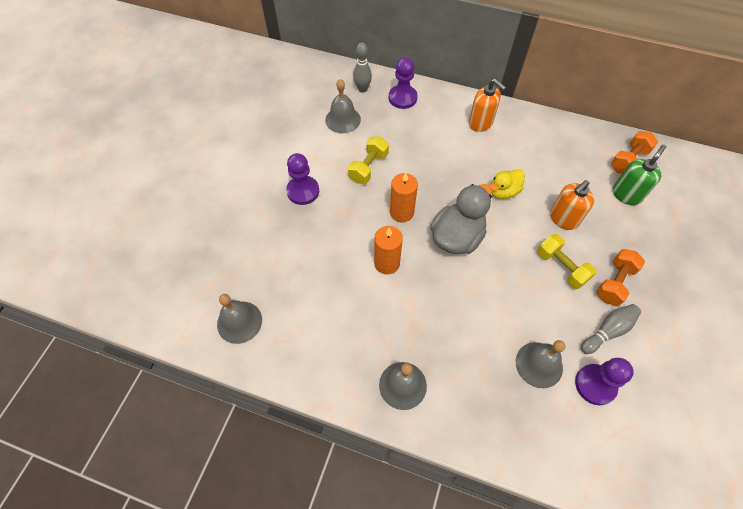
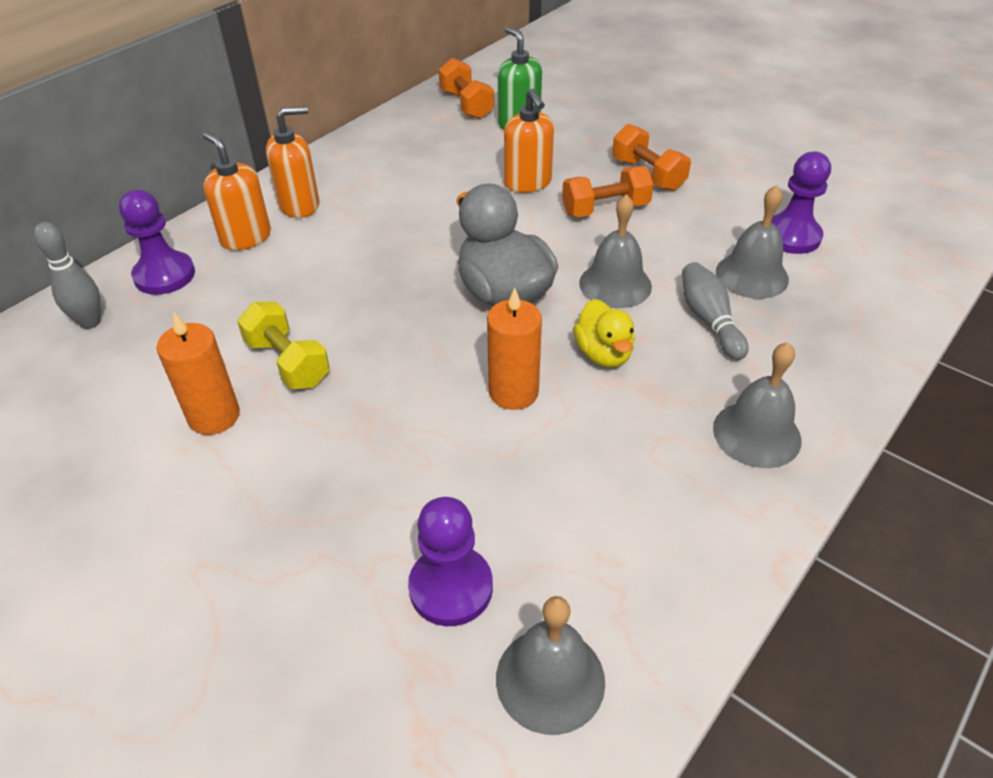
camera: 70 degrees left, 15 degrees down
purple pawn [286,153,319,205] -> purple pawn moved to [408,497,493,626]
grey bell [325,79,361,133] -> grey bell moved to [579,194,652,308]
orange candle [390,172,418,223] -> orange candle moved to [157,313,240,435]
yellow duck [490,169,525,199] -> yellow duck moved to [573,299,635,367]
yellow dumbbell [537,234,597,289] -> orange dumbbell [562,166,654,217]
grey bowling pin [581,304,641,354] -> grey bowling pin moved to [682,262,749,360]
none -> orange soap dispenser [203,132,271,250]

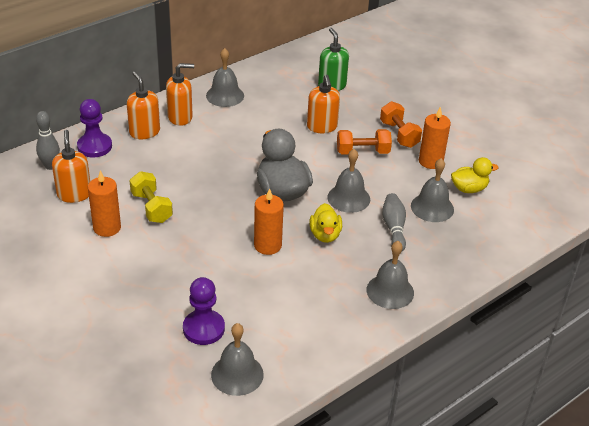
camera: 10 degrees right, 5 degrees down
orange dumbbell [439,58,494,119] -> none
purple pawn [771,151,831,254] -> yellow duck [451,157,498,193]
none -> orange soap dispenser [52,130,90,203]
none -> grey bell [206,48,244,107]
none -> orange candle [419,107,451,169]

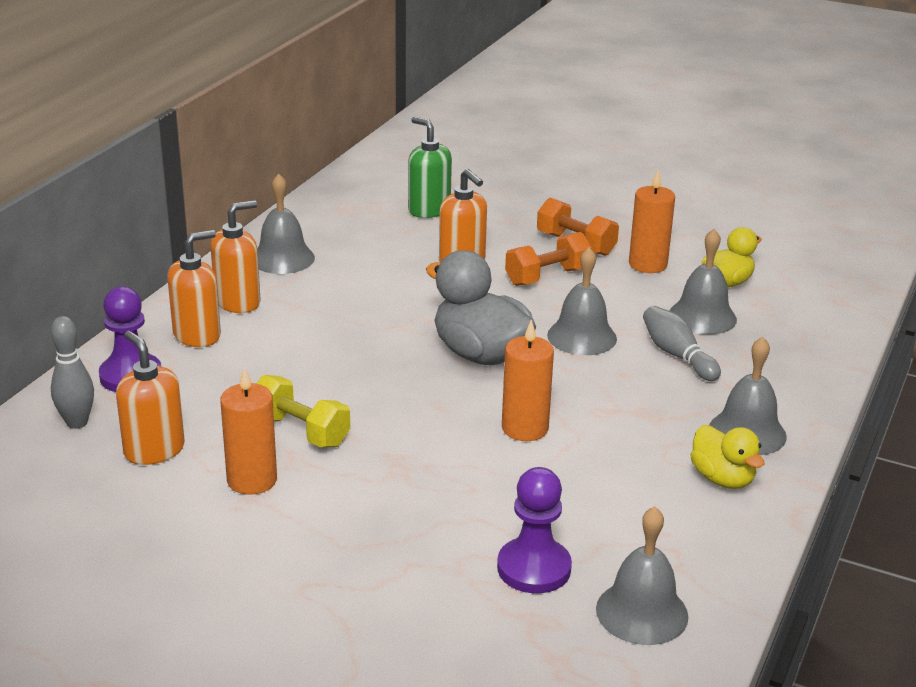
camera: 25 degrees left, 10 degrees down
orange soap dispenser [127,71,160,139] -> orange soap dispenser turned 105 degrees clockwise [167,230,221,347]
yellow duck [309,203,342,243] -> yellow duck moved to [690,425,764,489]

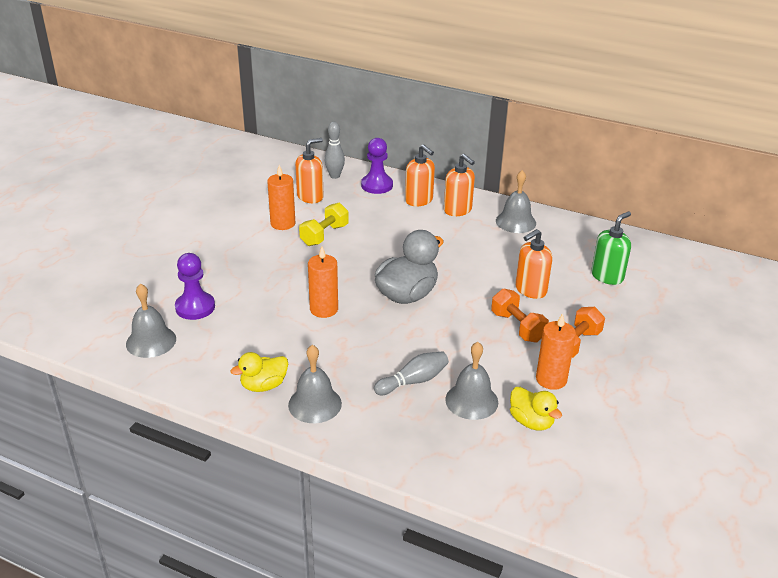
camera: 90 degrees right, 5 degrees up
grey bell [547,247,617,355] -> none

